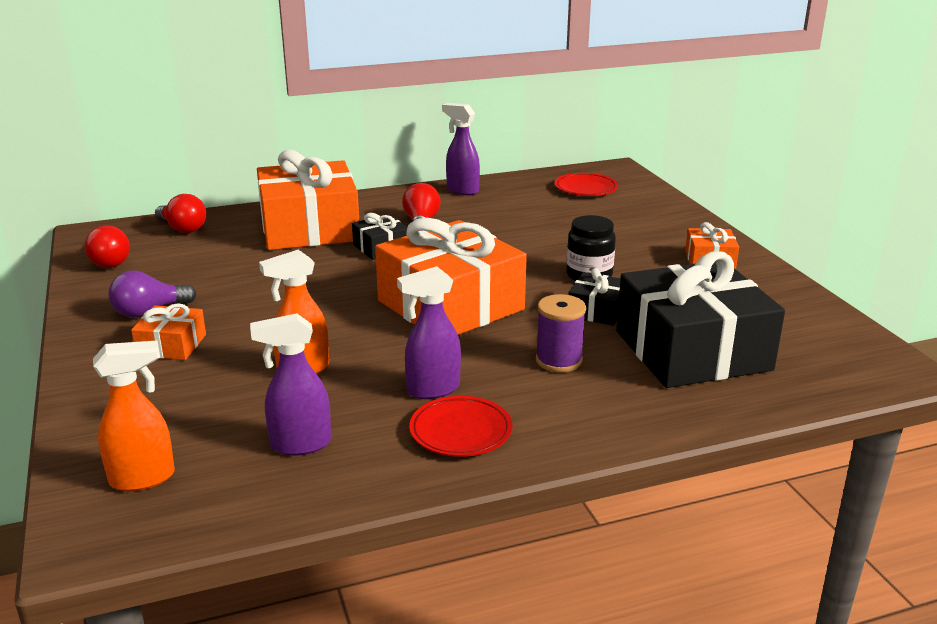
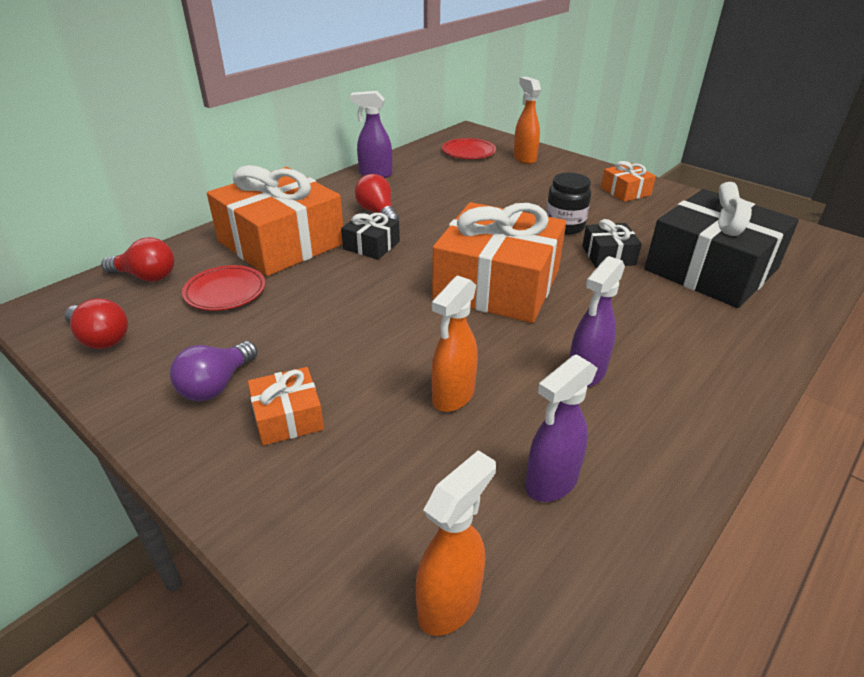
camera: 30 degrees left, 10 degrees up
red plate [409,396,513,457] -> red plate moved to [182,265,265,311]
purple spool [536,294,586,372] -> none
none -> orange spray bottle [513,77,541,164]

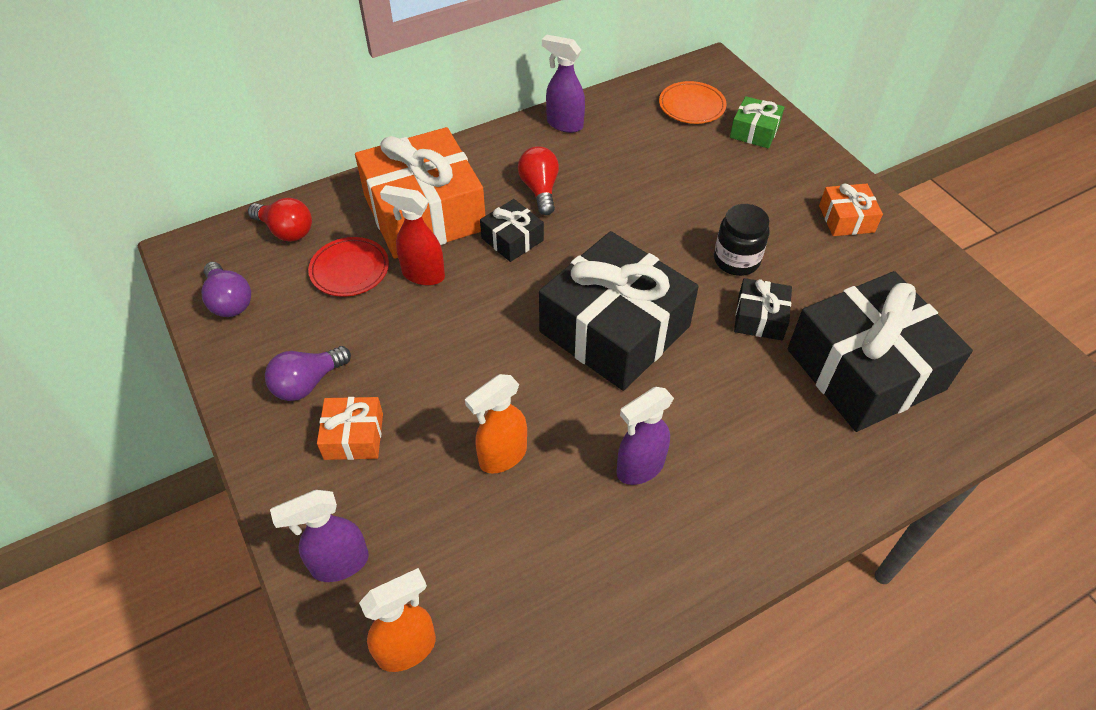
camera: 20 degrees right, 15 degrees up
red light bulb [64,298,128,349] -> purple light bulb [202,262,251,317]
orange gift [432,202,566,323] -> black gift [539,231,699,391]
red plate [442,138,496,159] -> orange plate [659,81,727,124]
orange spray bottle [513,77,541,164] -> green gift [730,96,784,148]
purple spray bottle [525,354,598,502] -> purple spray bottle moved to [270,490,369,582]
none -> red spray bottle [380,185,445,286]

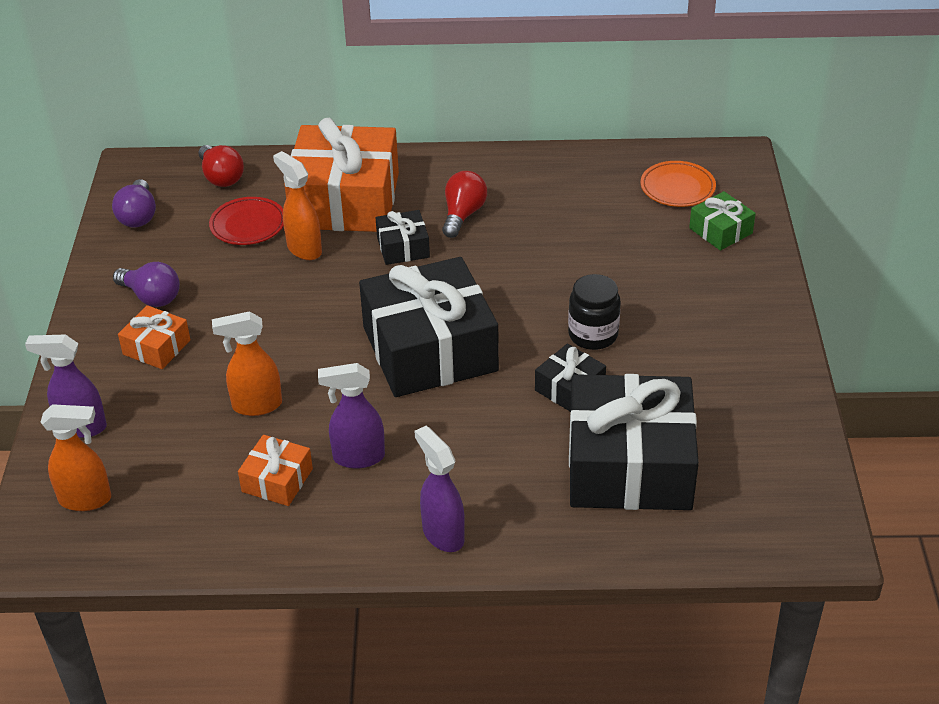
camera: 30 degrees right, 10 degrees down
purple light bulb [265,346,351,401] -> purple light bulb turned 135 degrees counterclockwise [113,262,180,307]
red spray bottle [380,185,445,286] -> orange spray bottle [273,151,322,260]
purple spray bottle [542,34,585,133] -> purple spray bottle moved to [414,426,465,552]
orange gift [819,184,883,236] -> orange gift moved to [238,435,313,506]

